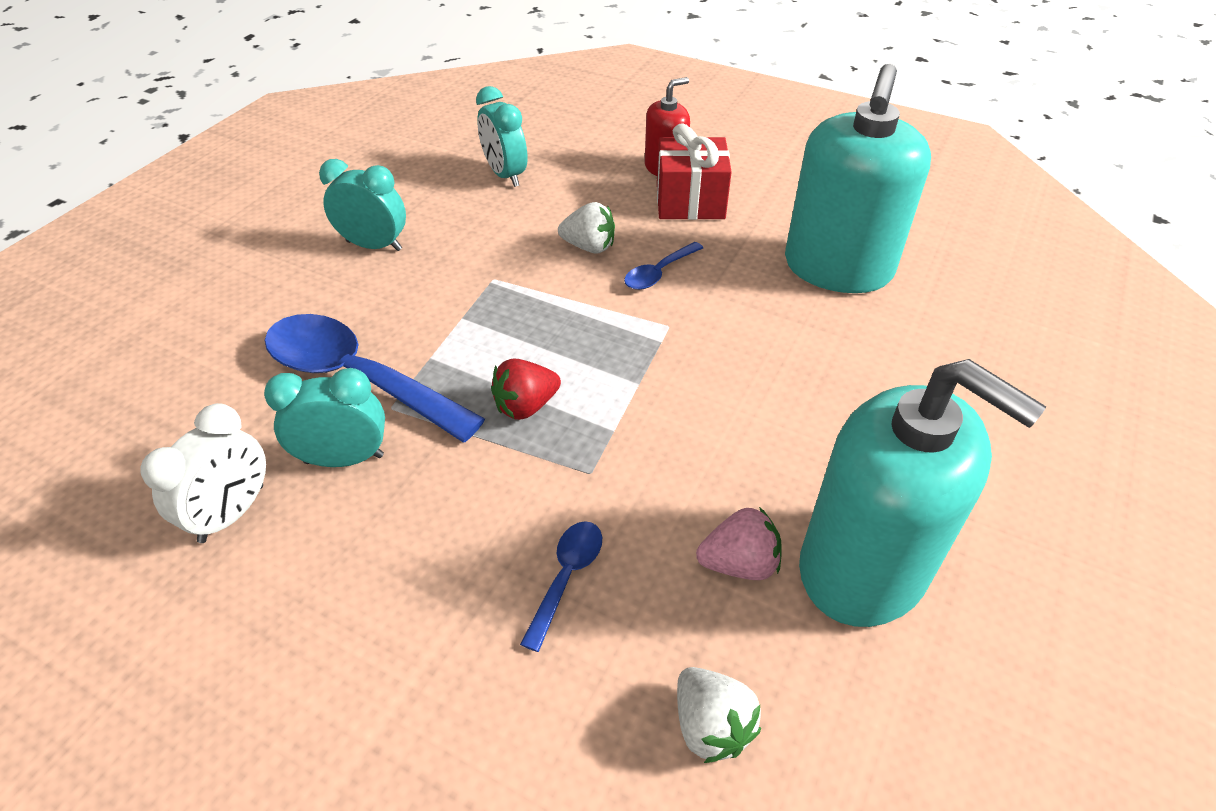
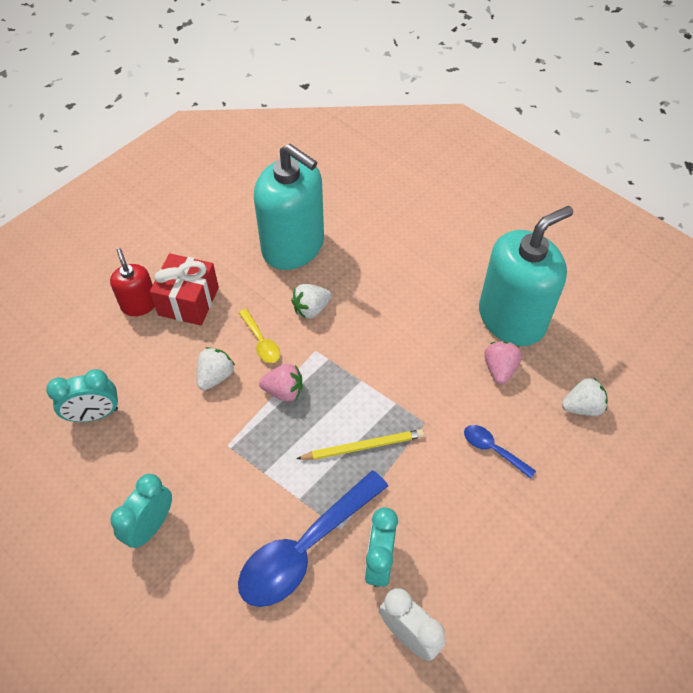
camera: 75 degrees left, 10 degrees up
red strawberry [491,358,561,420] -> yellow pencil [296,429,424,460]
blue spoon [624,242,703,290] -> yellow spoon [239,309,280,363]
none -> pink strawberry [259,364,302,402]
none -> white strawberry [291,284,332,319]

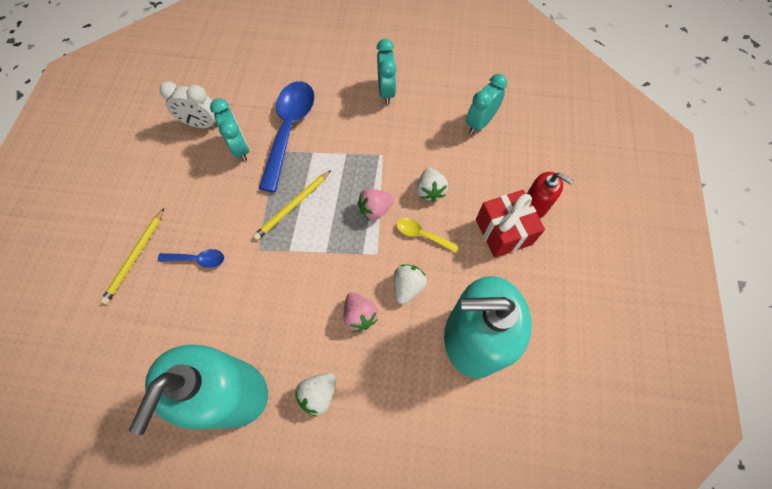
camera: 145 degrees right, 10 degrees up
pink strawberry [484,341,522,384] -> pink strawberry moved to [344,292,378,332]
white strawberry [562,378,608,416] -> white strawberry moved to [295,373,336,417]
none -> yellow pencil [100,208,164,304]

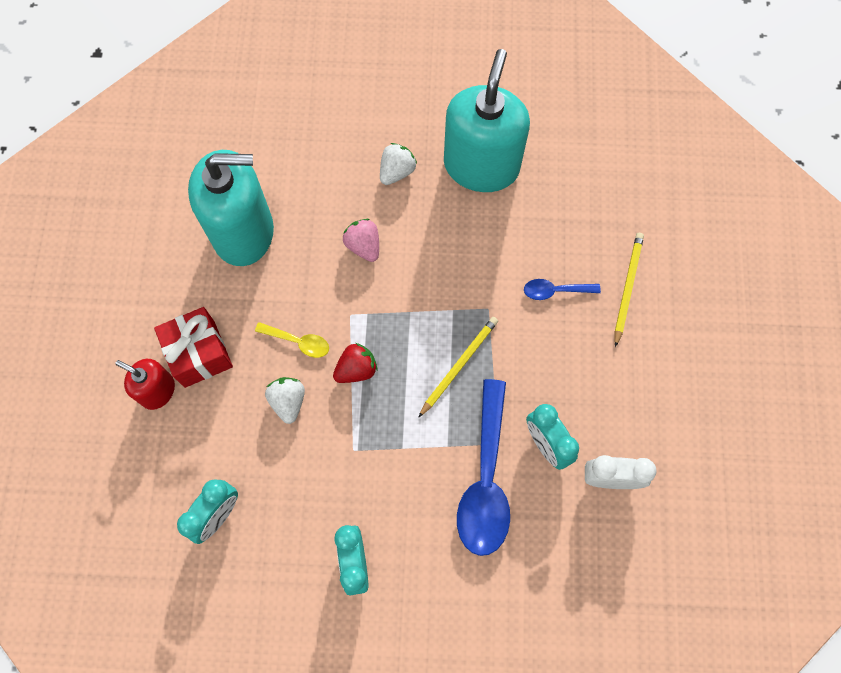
camera: 175 degrees right, 5 degrees up
pink strawberry [358,189,394,221] -> red strawberry [333,343,377,383]
white strawberry [394,265,427,304] -> none

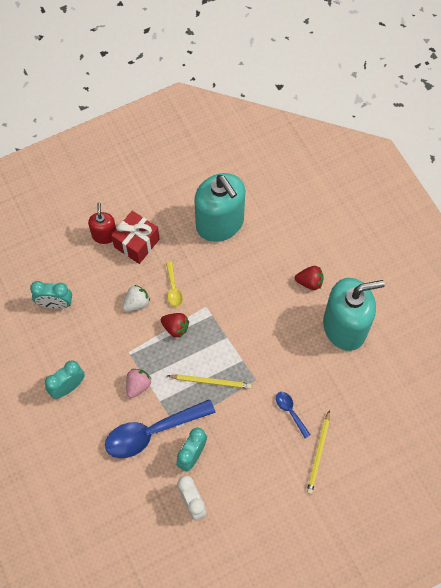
camera: 60 degrees right, 5 degrees down
pink strawberry [343,219,379,262] -> pink strawberry moved to [126,369,151,398]
white strawberry [380,143,417,185] -> red strawberry [295,266,324,290]
yellow pencil [615,233,644,347] -> yellow pencil turned 120 degrees clockwise [307,410,330,494]

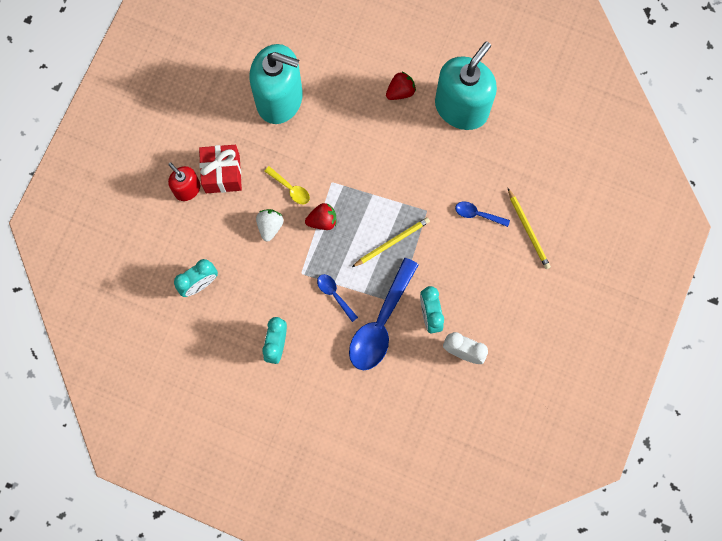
camera: 40 degrees left, 10 degrees up
pink strawberry [126,369,151,398] -> blue spoon [317,274,358,322]

